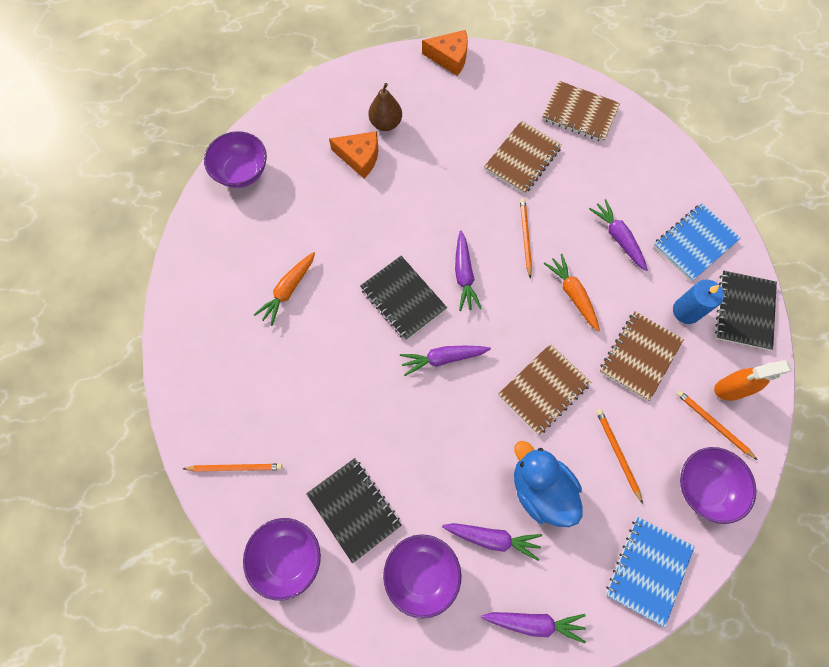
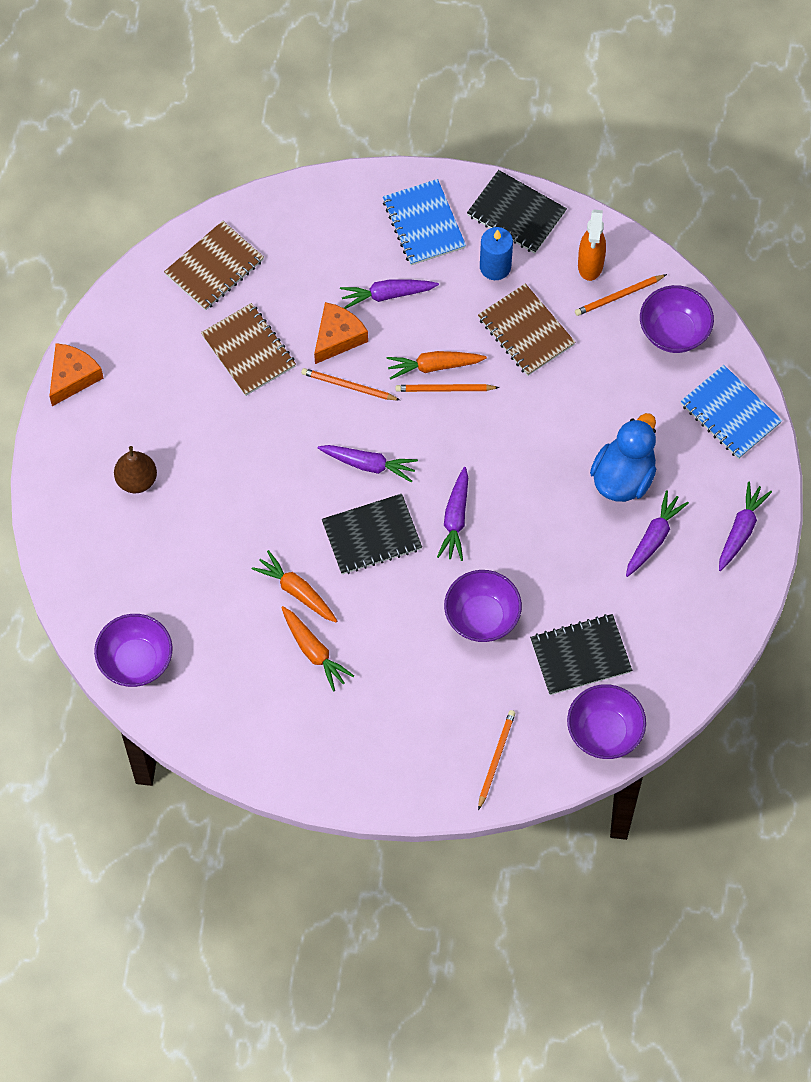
camera: 70 degrees left, 5 degrees down
orange cheese [329,131,379,178] -> orange cheese moved to [314,302,368,364]
purple bowl [383,534,461,619] -> purple bowl moved to [444,570,522,642]
brown notebook [498,344,591,435] -> none
blue duck [514,441,583,527] -> blue duck turned 135 degrees clockwise [590,413,656,502]
orange pencil [596,409,643,504] -> orange pencil moved to [395,384,499,392]
none -> orange carrot [252,550,337,622]

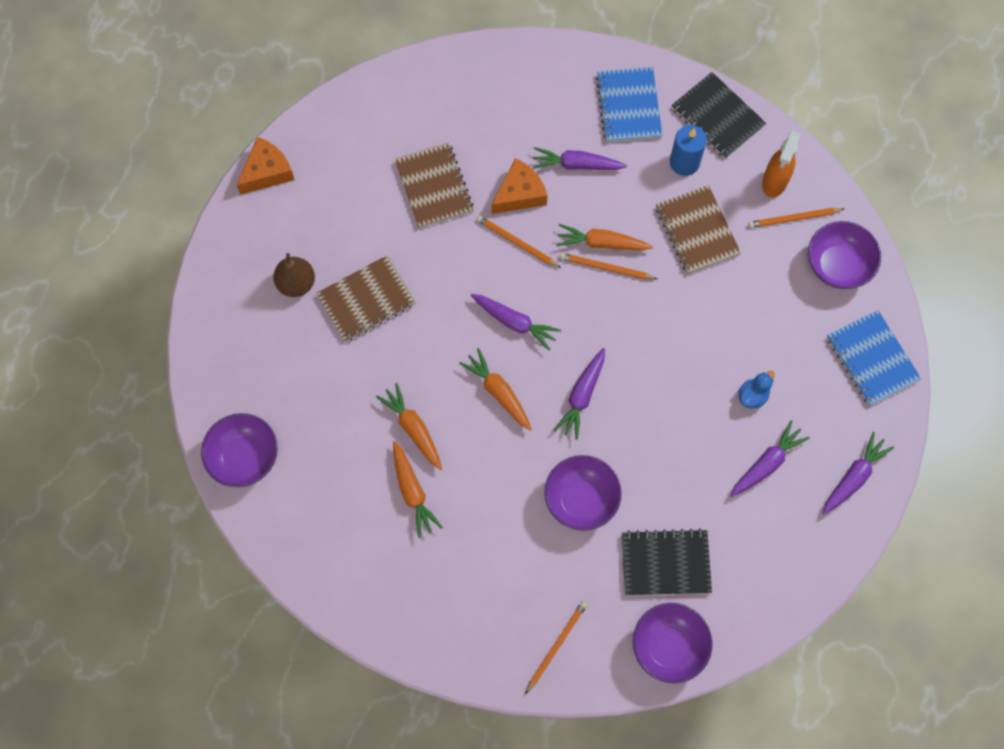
camera: 15 degrees right, 5 degrees up
brown notebook [164,221,264,310] -> brown notebook moved to [316,255,416,342]
black notebook [322,494,422,574] -> orange carrot [459,348,532,430]
blue duck [590,413,656,502] -> blue duck [738,371,775,409], size x0.48

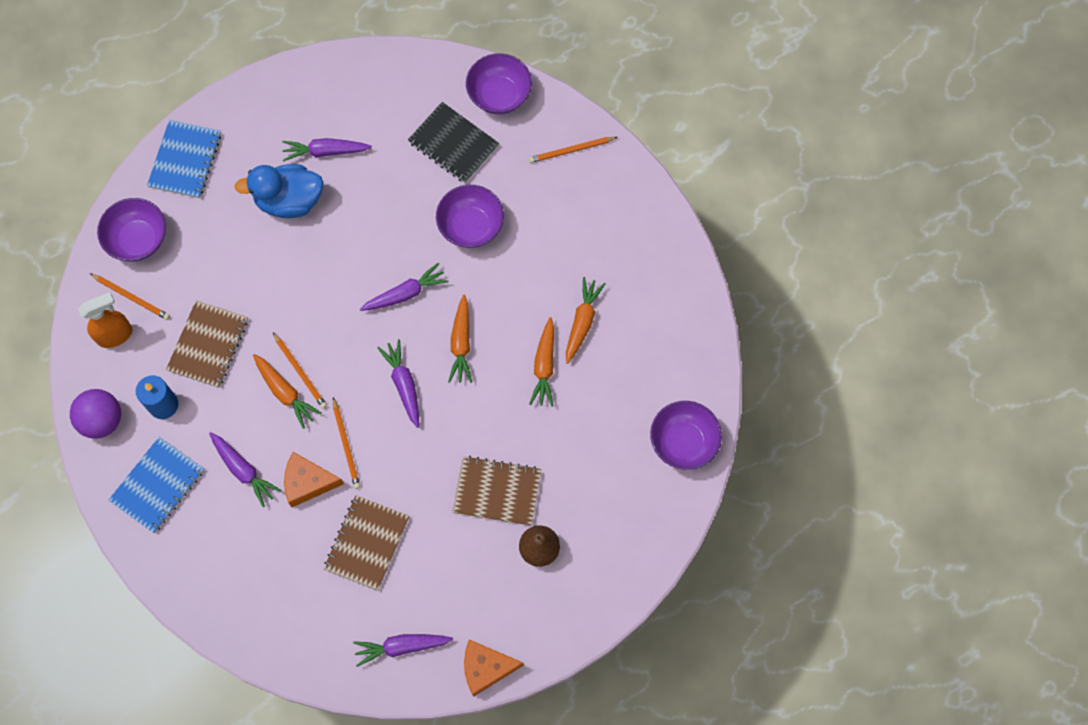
camera: 140 degrees left, 0 degrees up
black notebook [672,72,766,159] -> purple ball [70,389,121,439]
blue duck [738,371,775,409] -> blue duck [234,164,324,218], size x2.09
purple carrot [822,432,894,515] -> purple carrot moved to [353,634,453,667]

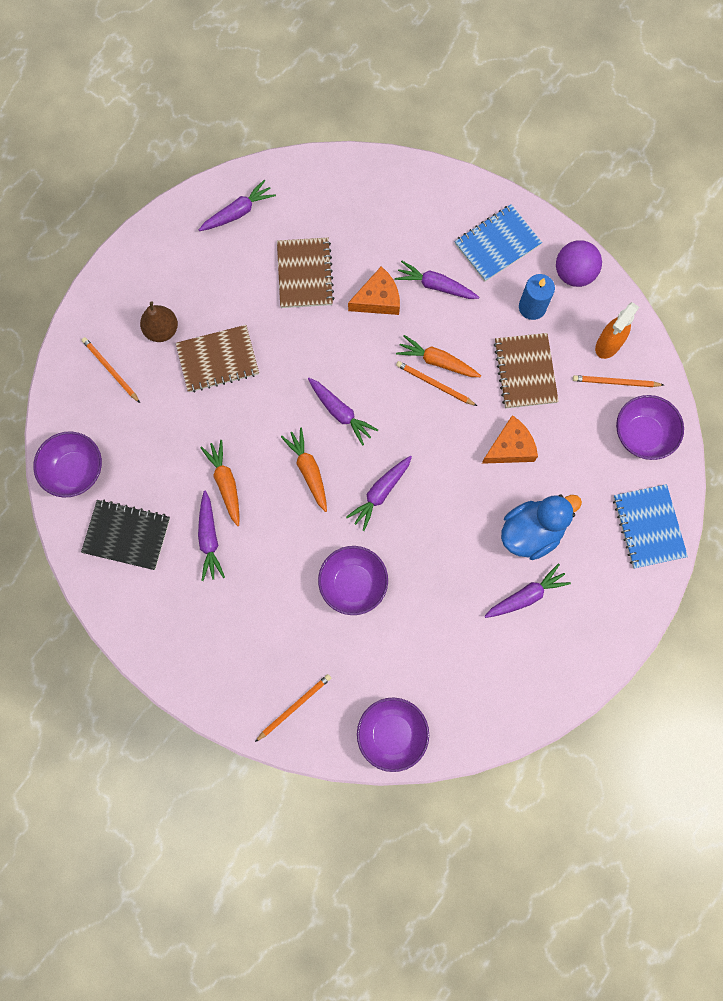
camera: 155 degrees right, 5 degrees up
blue notebook [108,437,204,533] -> blue notebook turned 45 degrees clockwise [454,205,542,282]
orange pencil [333,397,360,489] -> orange pencil moved to [82,337,140,403]
black notebook [408,102,499,183] -> black notebook moved to [81,500,170,570]
orange cheese [464,640,524,697] -> orange cheese moved to [482,415,538,464]
orange carrot [566,277,606,364] -> purple carrot [198,491,225,581]

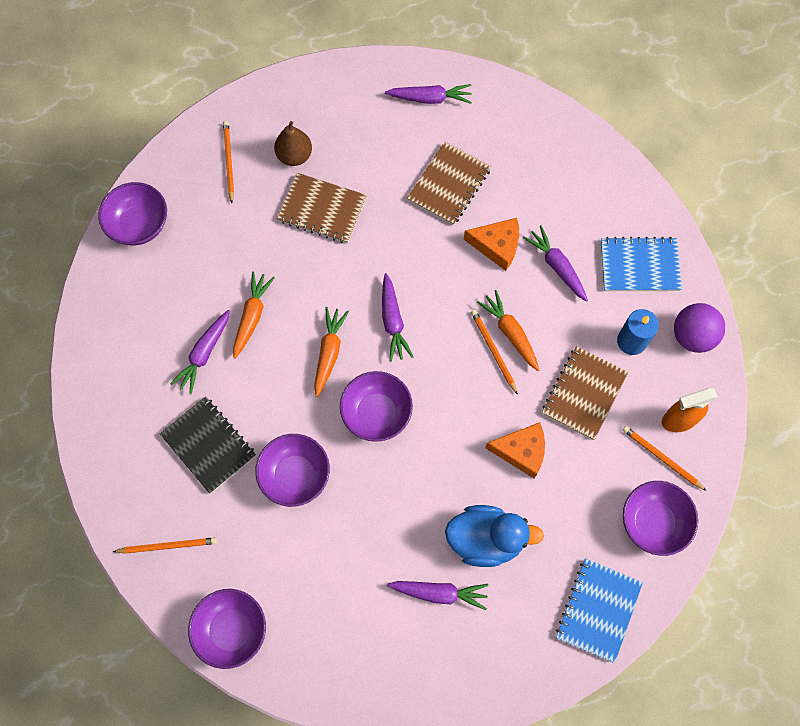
camera: 35 degrees right, 5 degrees down
black notebook [81,500,170,570] -> black notebook moved to [160,396,256,494]
purple carrot [346,456,412,531] -> purple bowl [340,371,413,442]

